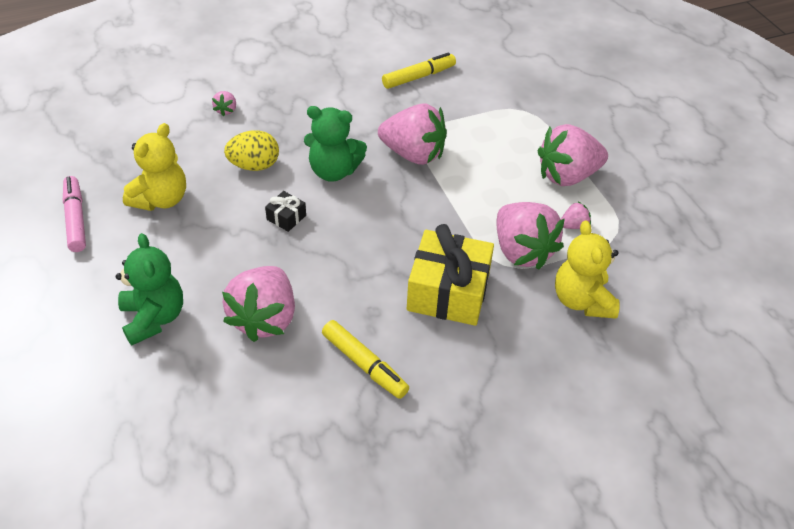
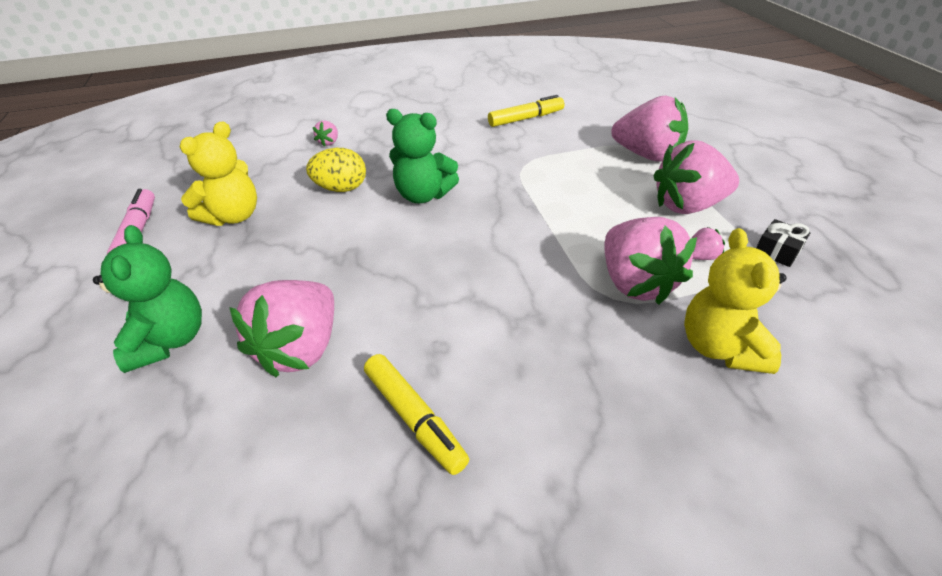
camera: 10 degrees right, 5 degrees down
black gift [265,191,306,232] -> black gift moved to [756,219,811,267]
pink strawberry [378,103,447,165] -> pink strawberry moved to [611,96,688,161]
yellow gift [407,224,494,326] -> none

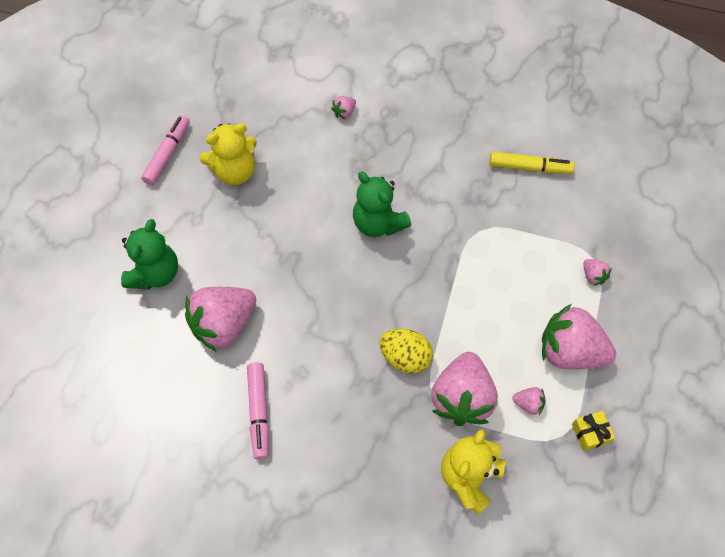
camera: 30 degrees right, 20 degrees up
yellow egg [306,148,366,192] -> yellow egg moved to [379,329,433,374]
yellow marker [364,354,469,475] -> pink marker [247,362,269,459]
pink strawberry [611,96,688,161] -> pink strawberry [583,259,612,286], size x0.42
black gift [756,219,811,267] -> yellow gift [572,411,615,451]

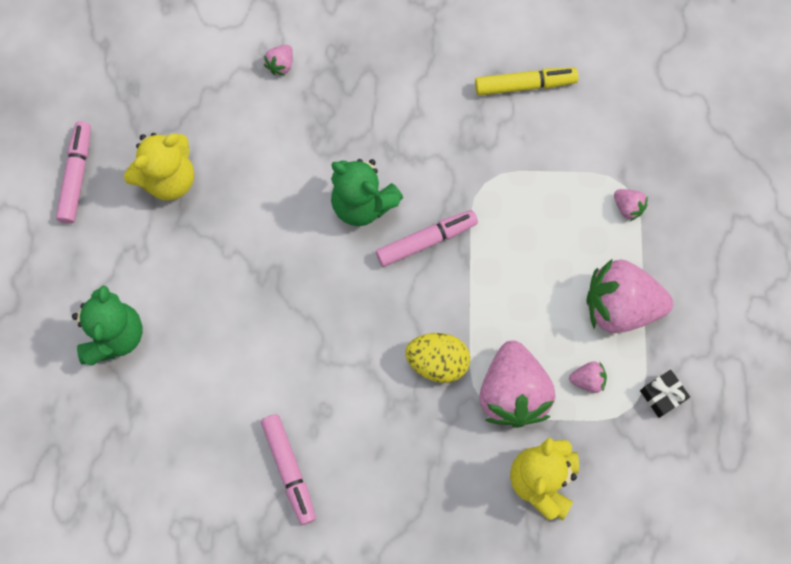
camera: 15 degrees left, 10 degrees up
pink strawberry [185,287,256,352] -> none
yellow gift [572,411,615,451] -> black gift [640,370,690,418]
none -> pink marker [376,210,478,267]

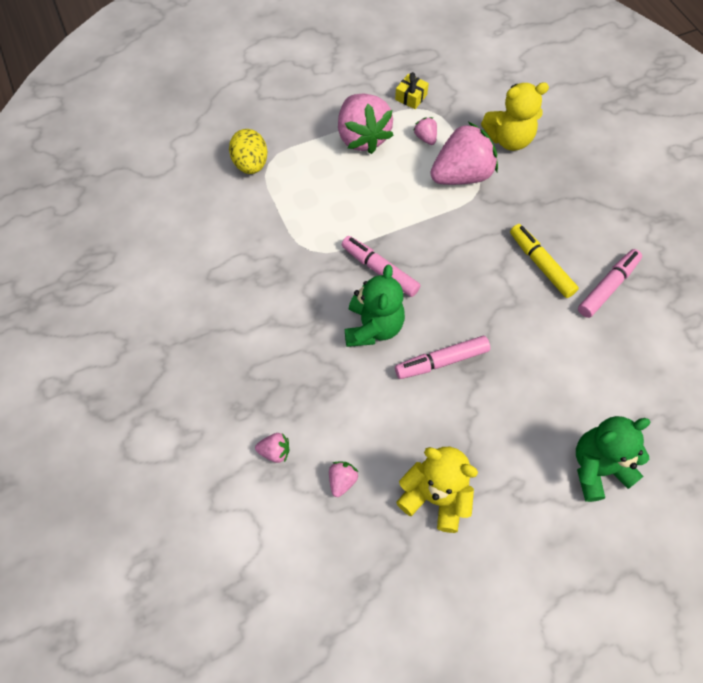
camera: 115 degrees left, 10 degrees down
pink marker [56,121,91,224] -> pink marker moved to [395,336,490,379]
yellow egg [405,333,470,383] -> yellow egg moved to [229,129,267,174]
yellow marker [475,68,578,96] -> yellow marker moved to [510,224,579,298]
pink strawberry [614,189,648,221] -> pink strawberry moved to [329,462,358,497]
black gift [640,370,690,418] -> yellow gift [395,72,429,109]

